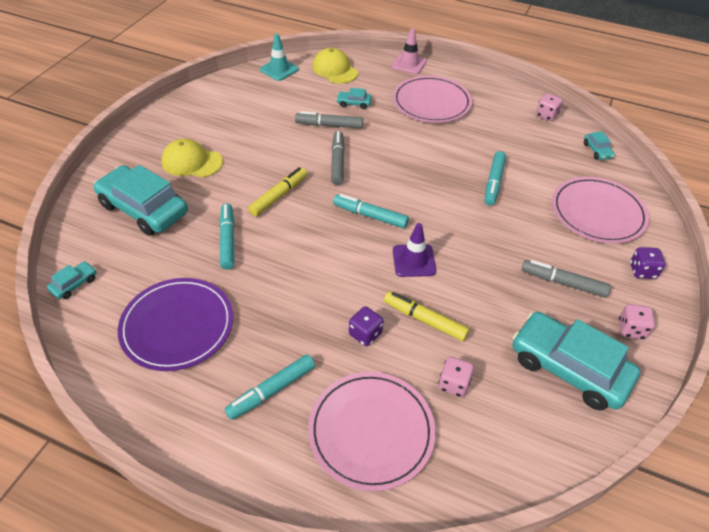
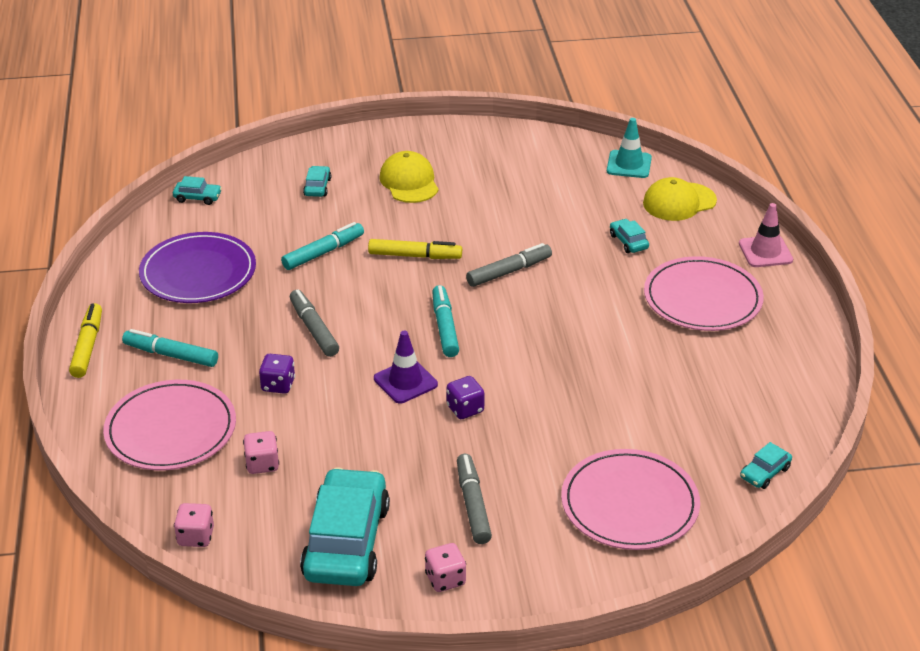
camera: 60 degrees right, 10 degrees down
turquoise car [94,165,188,236] -> turquoise car [303,166,331,197], size x0.43
grey marker [295,111,363,129] -> grey marker moved to [290,289,339,357]
yellow cap [312,48,358,84] -> yellow cap turned 135 degrees counterclockwise [643,177,717,221]
yellow marker [384,291,470,341] -> yellow marker moved to [69,303,102,378]
turquoise marker [485,151,506,206] -> none
pink dice [536,93,563,121] -> pink dice moved to [174,503,214,547]
purple dice [630,247,665,279] -> purple dice moved to [447,376,485,419]

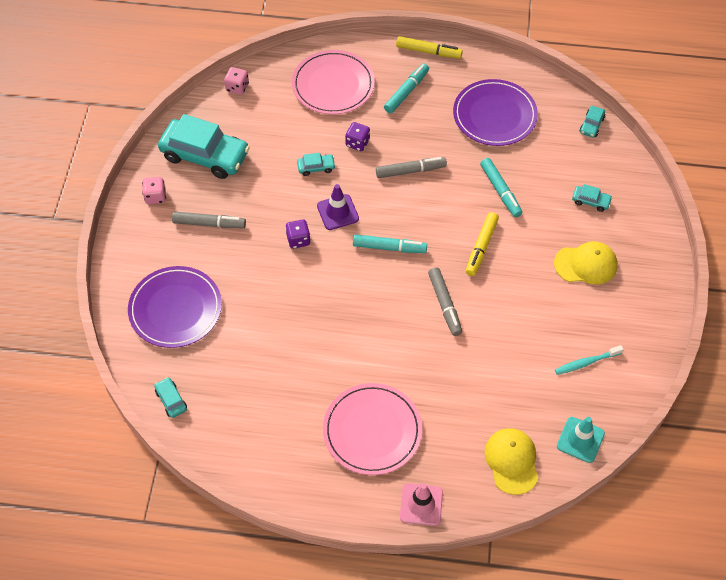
camera: 105 degrees right, 20 degrees up
pink dice [243,431,279,474] -> none
pink plate [561,449,700,550] -> purple plate [128,266,222,348]
turquoise car [610,219,649,253] -> turquoise car moved to [297,153,336,176]
none -> turquoise toothbrush [555,345,624,375]

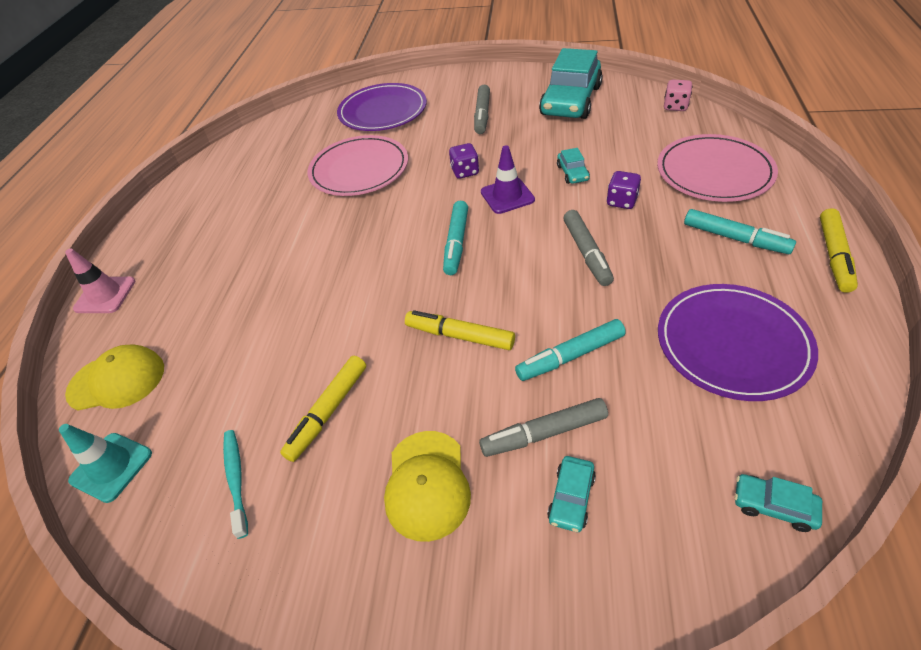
camera: 95 degrees right, 10 degrees down
pink dice [142,177,166,204] -> none
turquoise car [154,377,187,418] -> none
pink plate [323,383,422,475] -> pink plate moved to [307,135,408,196]
grey marker [428,267,462,336] -> grey marker moved to [479,398,608,457]
none -> yellow marker [280,356,366,462]

